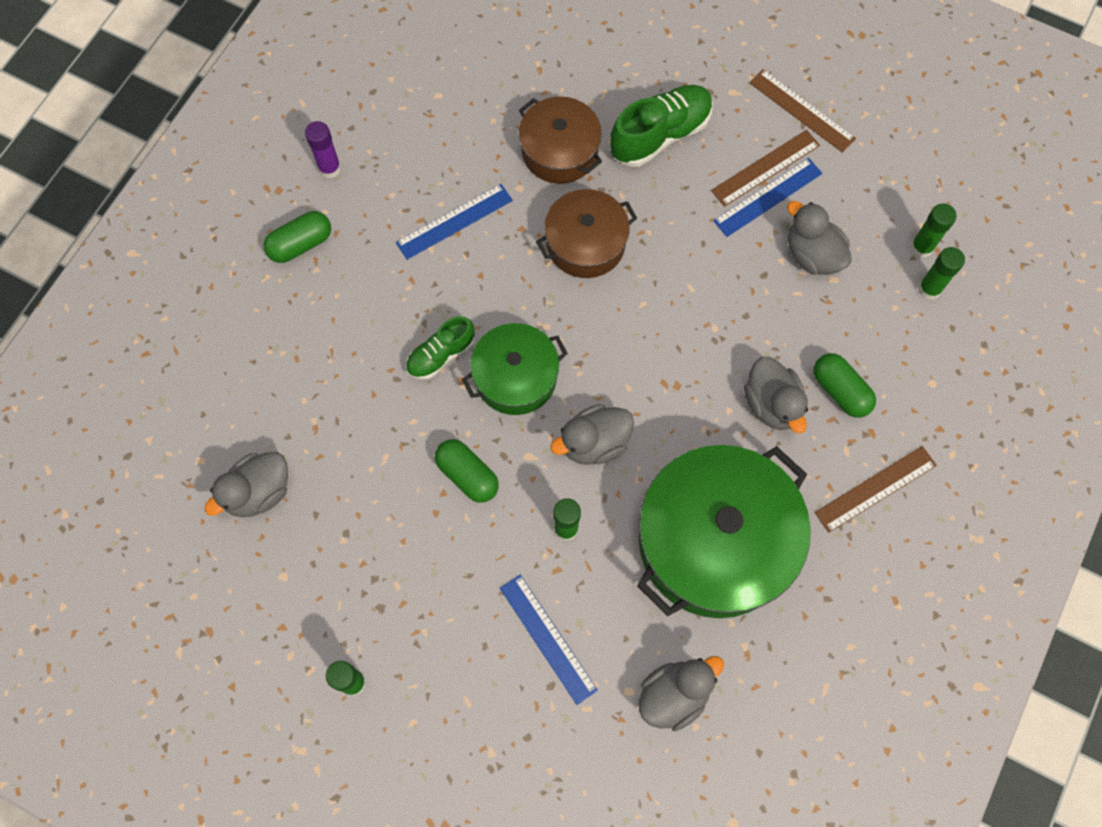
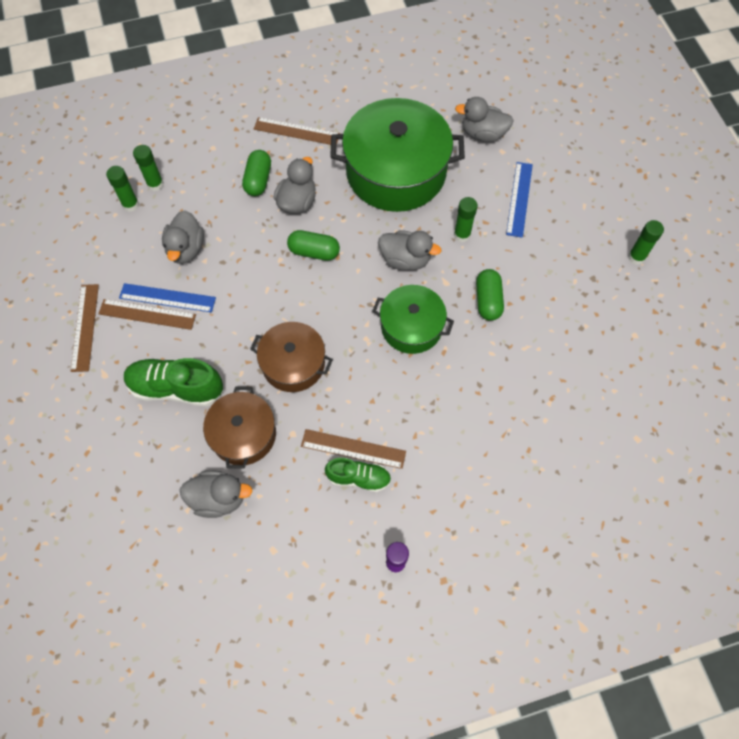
camera: 135 degrees left, 5 degrees down
grey duck [204,452,288,517] -> grey duck moved to [180,470,253,518]
green capsule [264,211,331,263] -> green capsule moved to [287,230,340,261]
blue ruler [396,184,513,260] -> brown ruler [301,429,406,469]
green shoe [406,316,475,380] -> green shoe moved to [325,458,391,492]

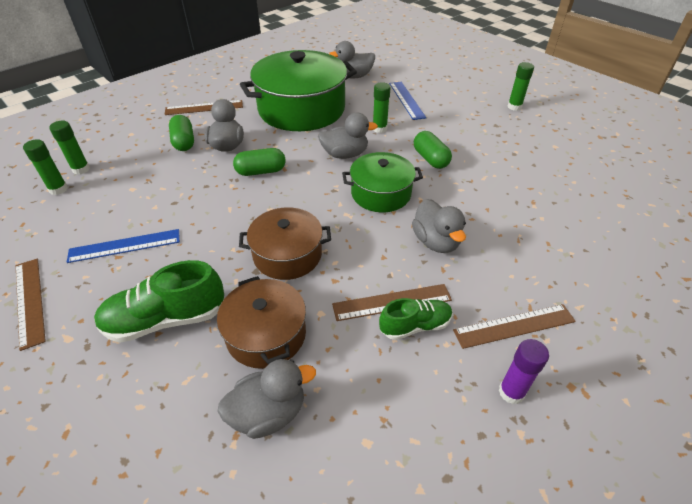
camera: 25 degrees left, 20 degrees down
brown ruler [98,299,196,330] -> brown ruler moved to [453,304,576,349]
grey duck [162,210,204,264] -> grey duck moved to [412,199,466,253]

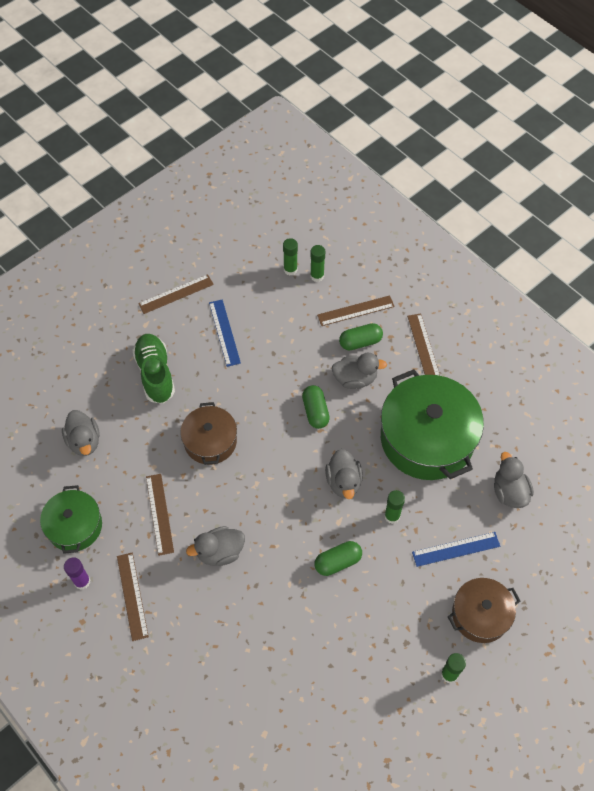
camera: 90 degrees right, 15 degrees up
brown pot [217,276,306,369] -> brown pot moved to [448,578,520,643]
green pot [342,152,423,212] -> green pot moved to [40,485,102,554]
green shoe [379,298,452,340] -> none
none -> brown ruler [317,295,395,326]

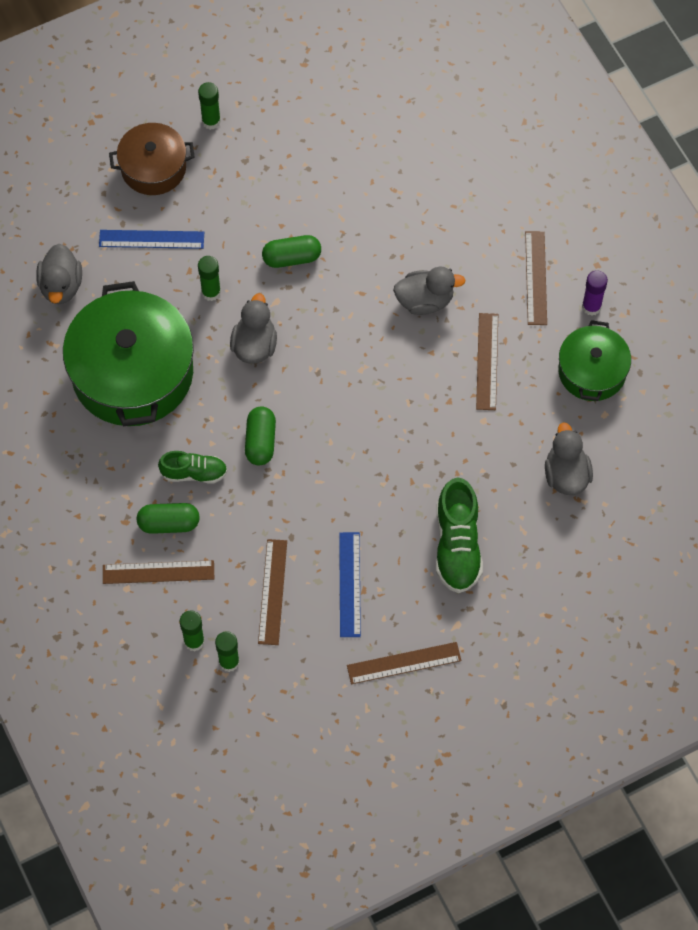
camera: 165 degrees left, 5 degrees up
brown pot [180,402,237,465] -> none
grey duck [332,353,387,389] -> green shoe [158,451,228,483]
brown ruler [407,313,440,376] -> brown ruler moved to [258,539,287,645]

